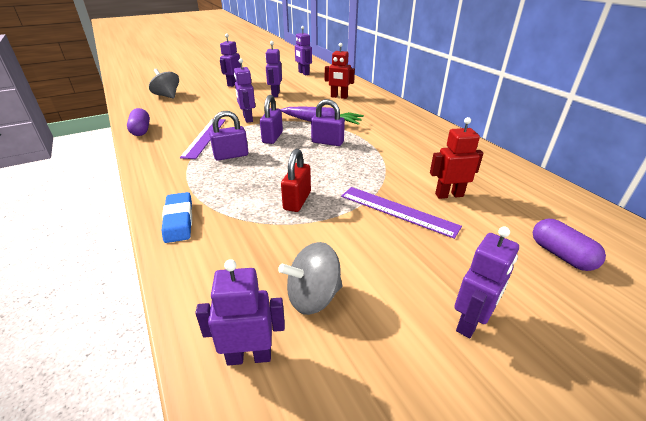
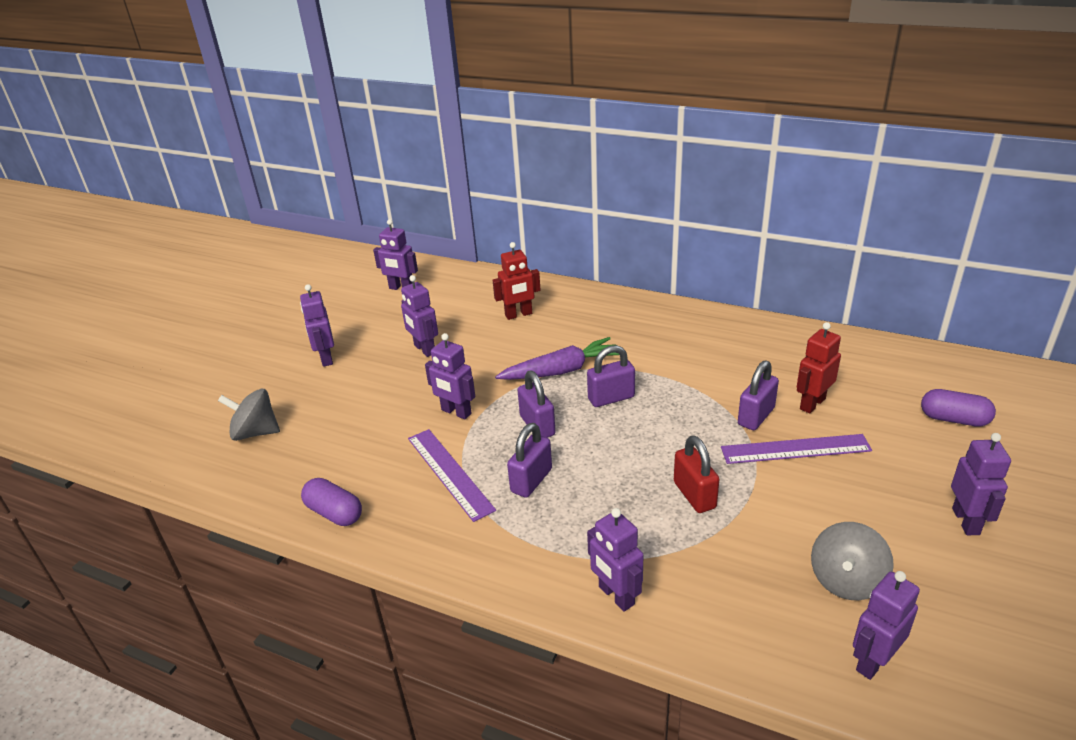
camera: 35 degrees left, 0 degrees up
blue eraser [161,192,192,243] -> purple robot [587,508,644,611]
none -> purple padlock [738,360,779,430]

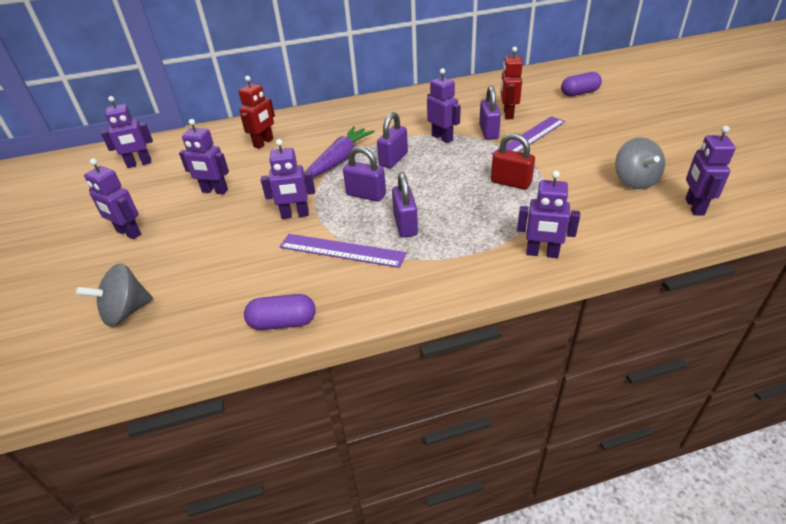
camera: 40 degrees left, 5 degrees up
purple robot [951,433,1011,535] -> purple robot moved to [427,68,461,143]

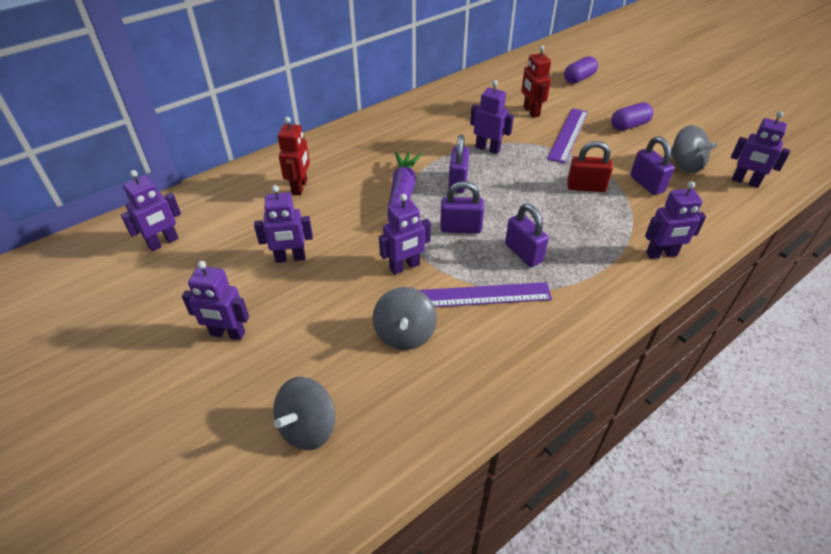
camera: 25 degrees left, 5 degrees up
purple capsule [244,294,316,330] -> purple capsule moved to [611,103,653,131]
purple padlock [479,86,501,140] -> purple padlock moved to [630,136,674,195]
purple robot [685,126,736,216] -> purple robot turned 45 degrees counterclockwise [731,111,790,188]
none -> grey spinning top [373,287,437,350]

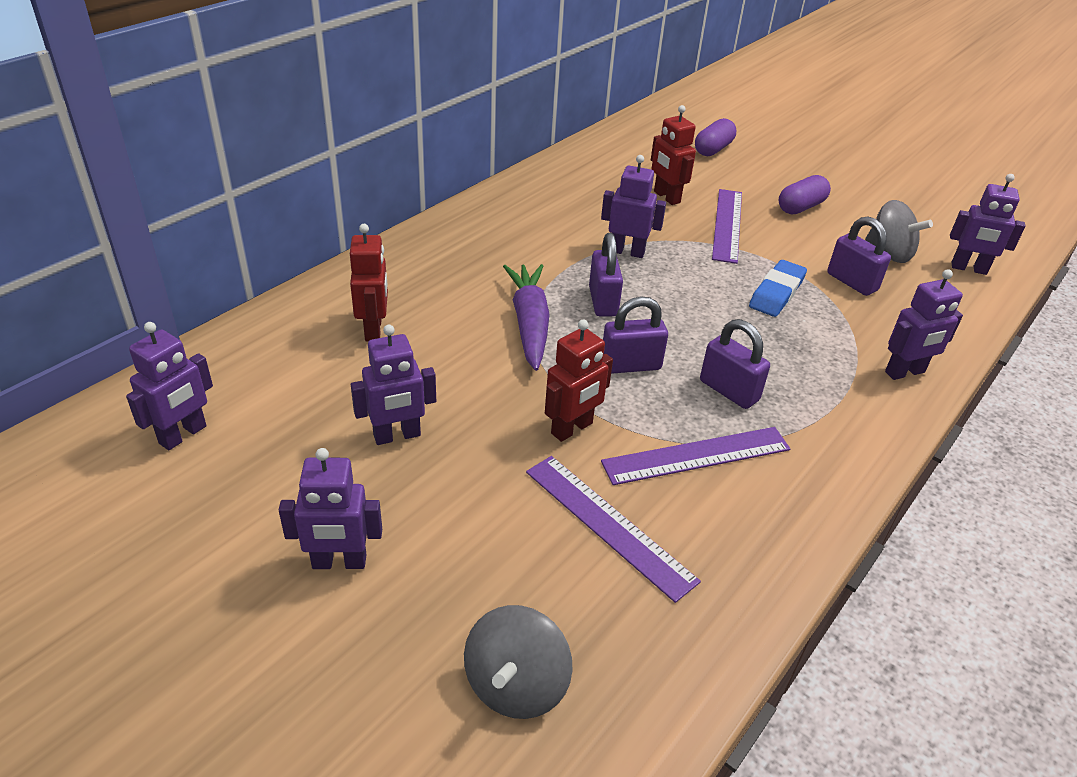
camera: 15 degrees left, 5 degrees down
grey spinning top [373,287,437,350] -> purple ruler [526,456,701,603]
purple robot [379,194,431,275] -> red robot [545,320,613,442]
red padlock [567,141,613,192] -> blue eraser [749,260,807,317]

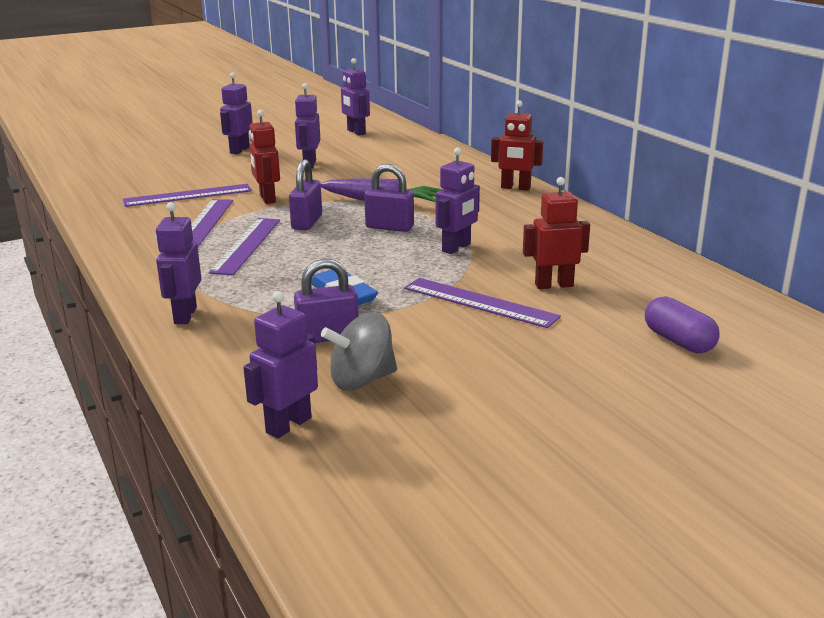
camera: 115 degrees right, 15 degrees down
red robot [350,224,388,342] -> red robot moved to [491,100,543,191]
grey spinning top [464,605,573,719] -> none
purple padlock [700,319,770,409] -> purple ruler [209,218,280,275]
purple capsule [779,175,831,214] -> none

